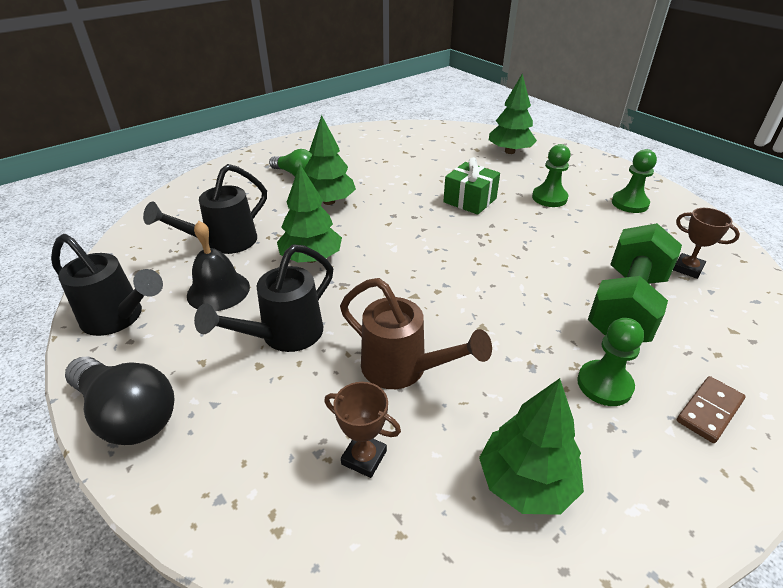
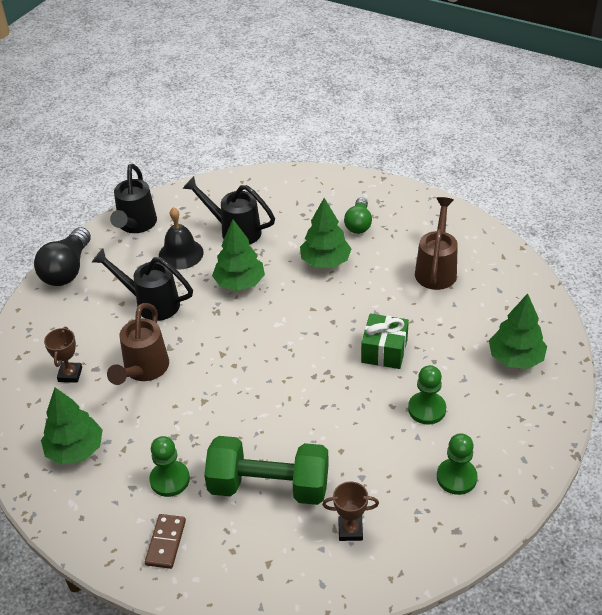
camera: 70 degrees right, 5 degrees up
brown trophy [673,208,740,279] -> brown trophy turned 75 degrees clockwise [322,481,379,541]
brown domino [677,376,746,443] -> brown domino turned 75 degrees clockwise [145,514,186,569]
none -> brown watering can [415,197,458,290]

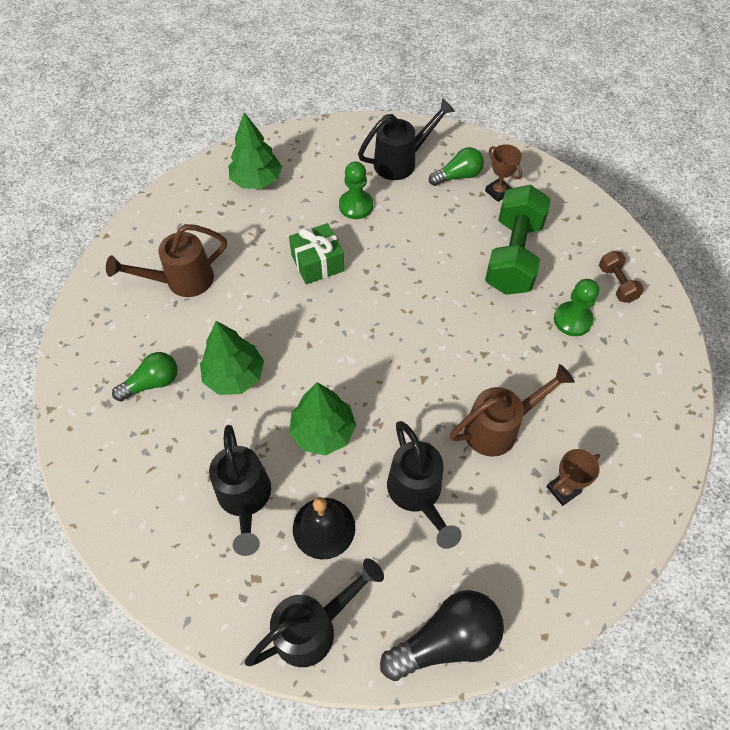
camera: 130 degrees left, 15 degrees up
green tree [41,387,103,465] -> none
brown domino [145,514,186,569] -> brown dumbbell [599,251,644,303]
green dumbbell [204,436,329,505] -> green dumbbell turned 45 degrees clockwise [485,185,551,295]
green pawn [437,433,478,495] -> black watering can [358,98,455,180]
none -> green light bulb [429,147,484,186]

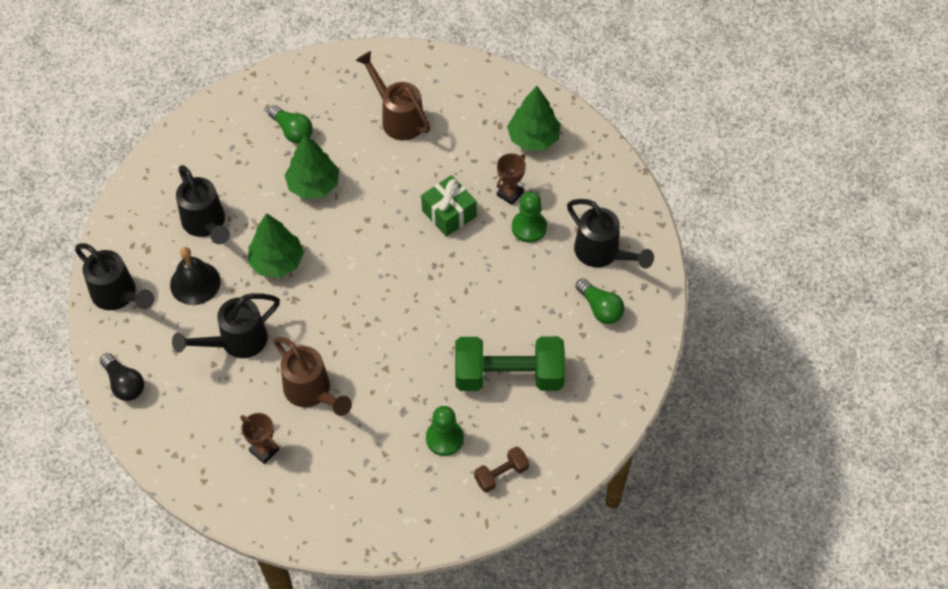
camera: 75 degrees right, 0 degrees up
black watering can [209,425,271,556] -> black watering can turned 90 degrees counterclockwise [176,165,230,244]
black light bulb [380,590,504,681] -> black light bulb [100,353,144,401], size x0.65
brown trophy [485,144,522,202] -> brown trophy moved to [497,153,526,205]

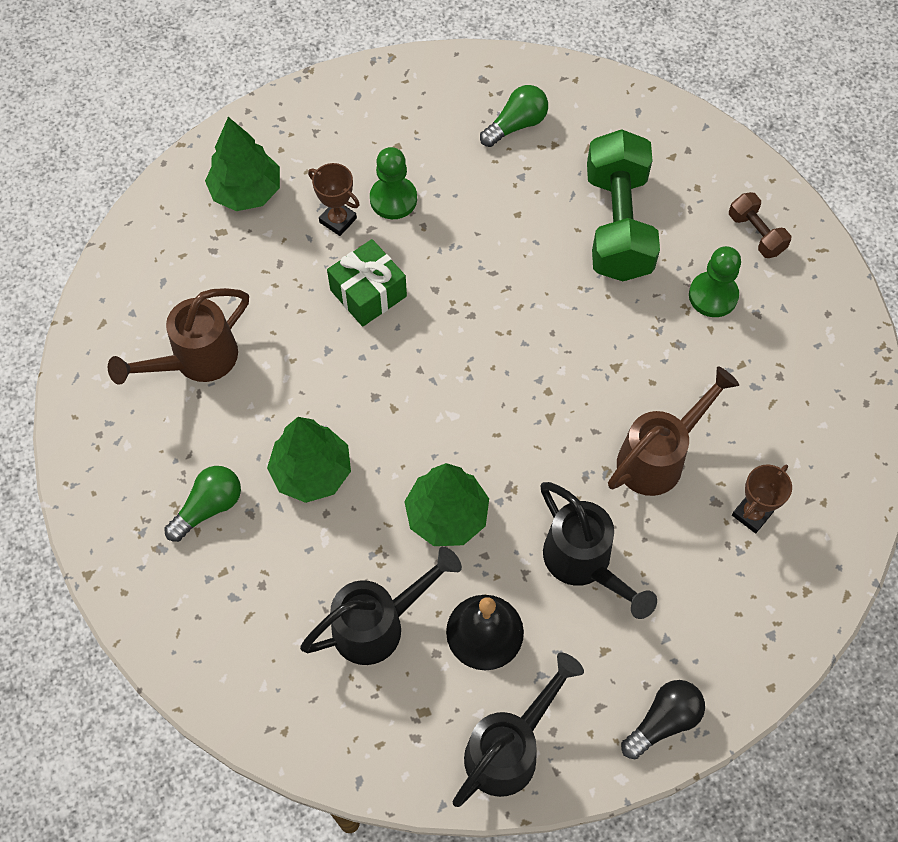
camera: 90 degrees left, 5 degrees up
black watering can [567,199,654,268] -> none

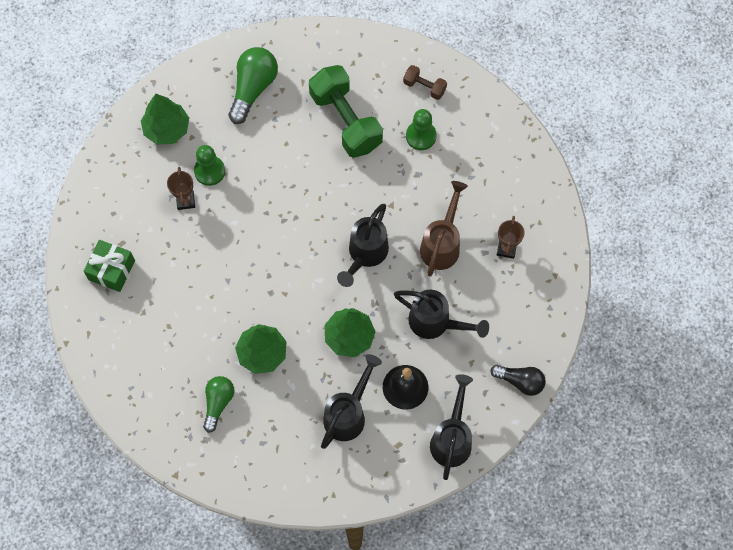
camera: 30 degrees left, 5 degrees up
brown watering can [108,288,249,385] -> none
green tree [205,117,280,211] -> green tree moved to [141,94,189,145]
brown trophy [308,163,360,236] -> brown trophy turned 75 degrees clockwise [167,167,195,210]
green gift [327,239,407,327] -> green gift moved to [84,240,135,292]
green light bulb [480,85,548,147] -> green light bulb [228,47,278,124], size x1.54
black light bulb [621,680,705,759] -> black light bulb turned 90 degrees clockwise [490,365,546,396]
none -> black watering can [337,204,389,287]

